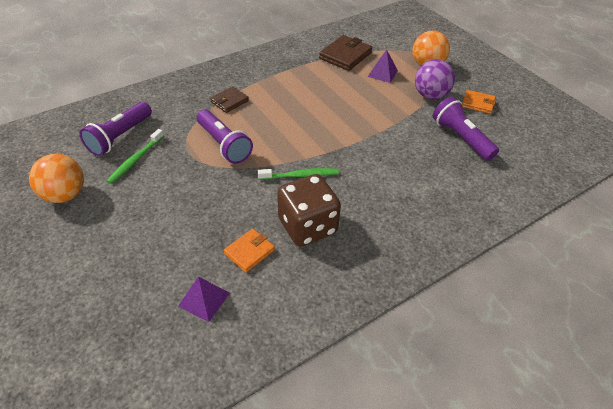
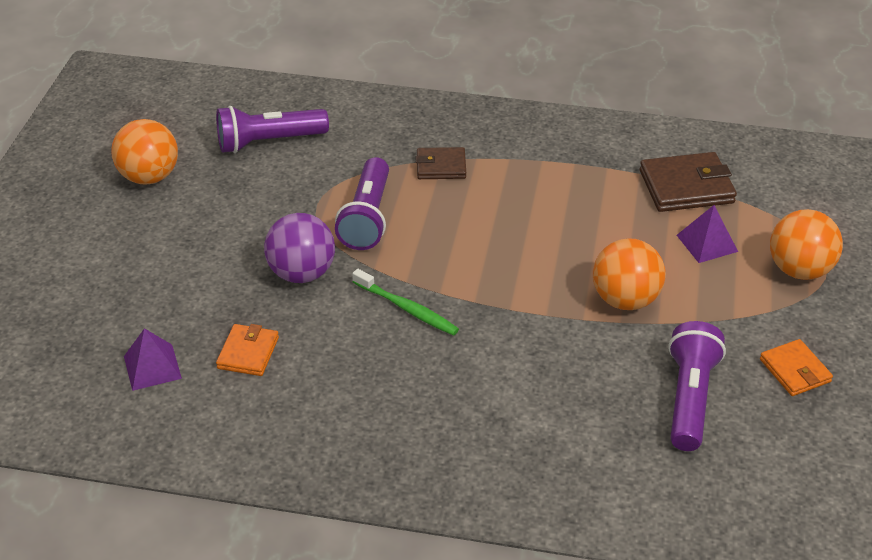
camera: 45 degrees right, 5 degrees down
green toothbrush [107,129,164,184] -> none
orange wallet [224,228,275,273] -> orange wallet turned 75 degrees counterclockwise [216,324,279,376]
brown dice [277,174,341,247] -> none
purple ball [415,59,455,100] -> purple ball moved to [264,213,335,283]
none -> orange ball [593,238,666,310]

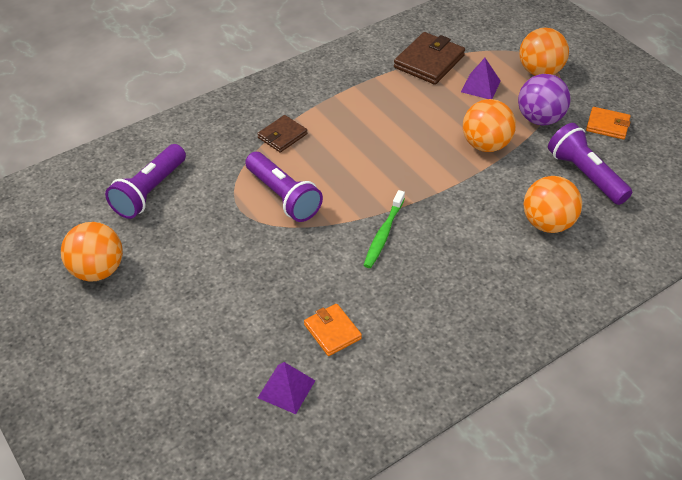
camera: 45 degrees left, 5 degrees up
purple ball [264,213,335,283] -> purple ball moved to [518,74,571,125]
green toothbrush [352,269,459,336] -> green toothbrush turned 120 degrees clockwise [364,190,405,268]
none -> orange ball [524,176,582,233]

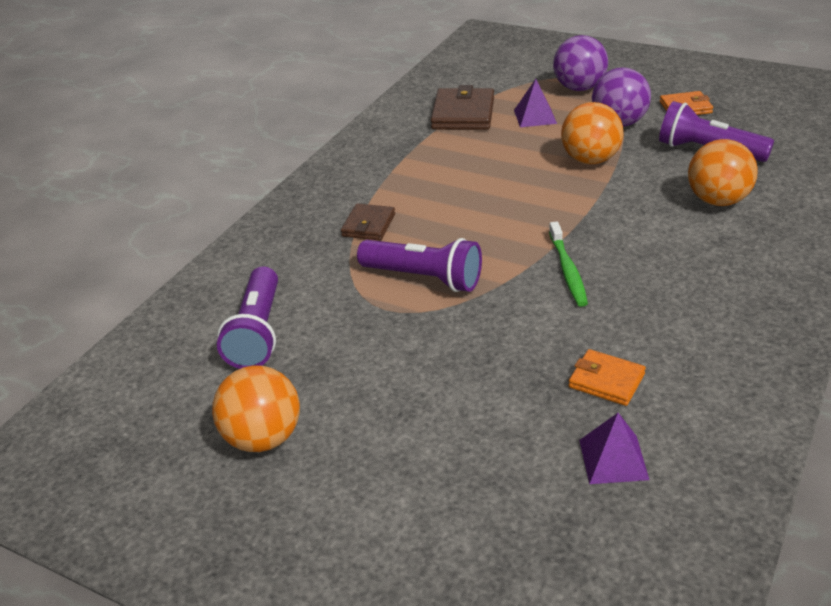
camera: 25 degrees left, 10 degrees down
orange ball [519,28,569,76] -> purple ball [553,35,608,91]

